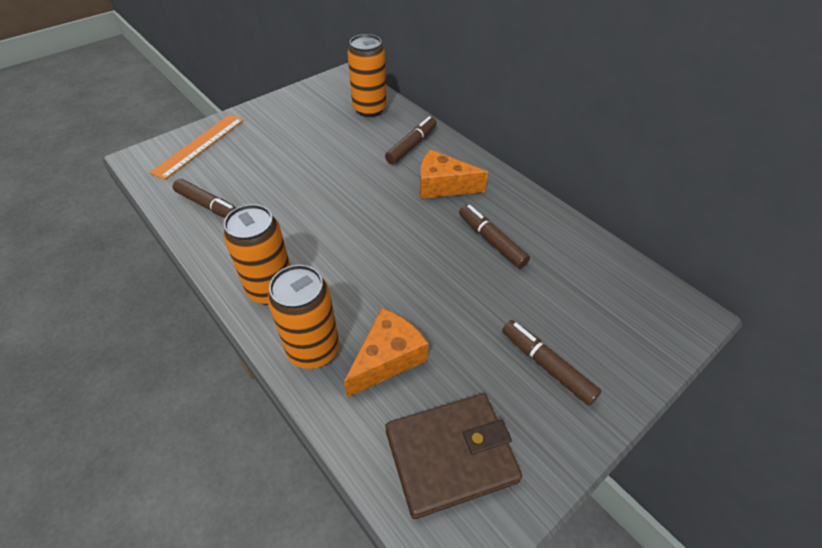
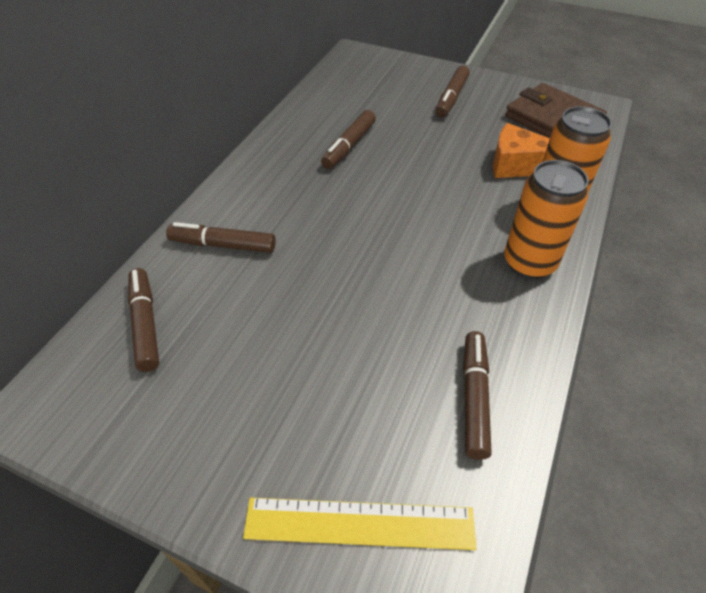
camera: 115 degrees left, 0 degrees up
orange ruler [150,115,244,180] -> yellow ruler [243,498,476,550]
orange can [348,34,386,117] -> brown marker [128,268,159,372]
orange cheese [420,149,488,199] -> none

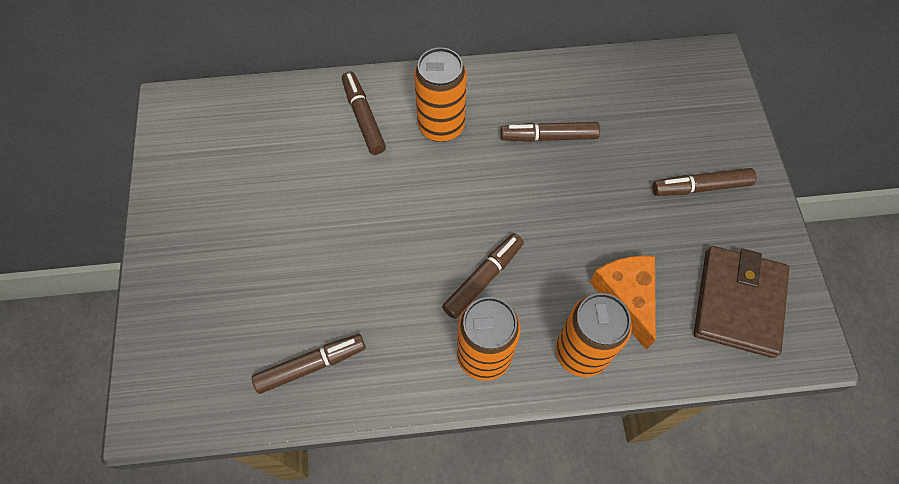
camera: 60 degrees right, 15 degrees up
brown marker [128,268,159,372] -> brown marker moved to [442,233,524,319]
yellow ruler [243,498,476,550] -> none
none -> orange can [414,47,467,142]

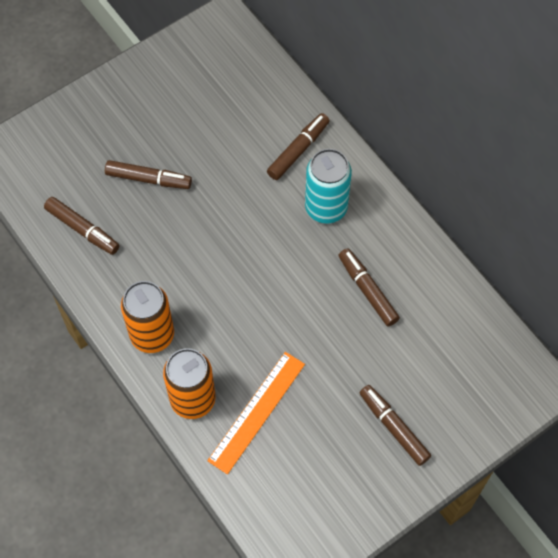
camera: 60 degrees right, 0 degrees up
orange can [414,47,467,142] -> turquoise can [305,149,352,224]
brown marker [442,233,524,319] -> brown marker moved to [105,160,192,189]
orange cheese [590,255,656,350] -> orange ruler [207,352,305,474]
brown wallet [694,246,789,358] -> none

